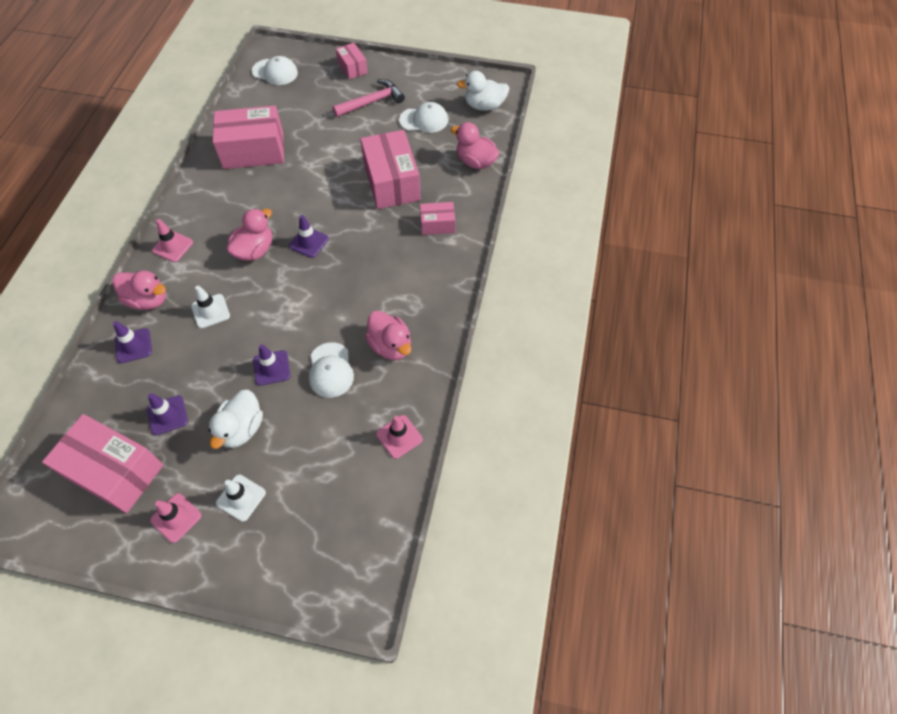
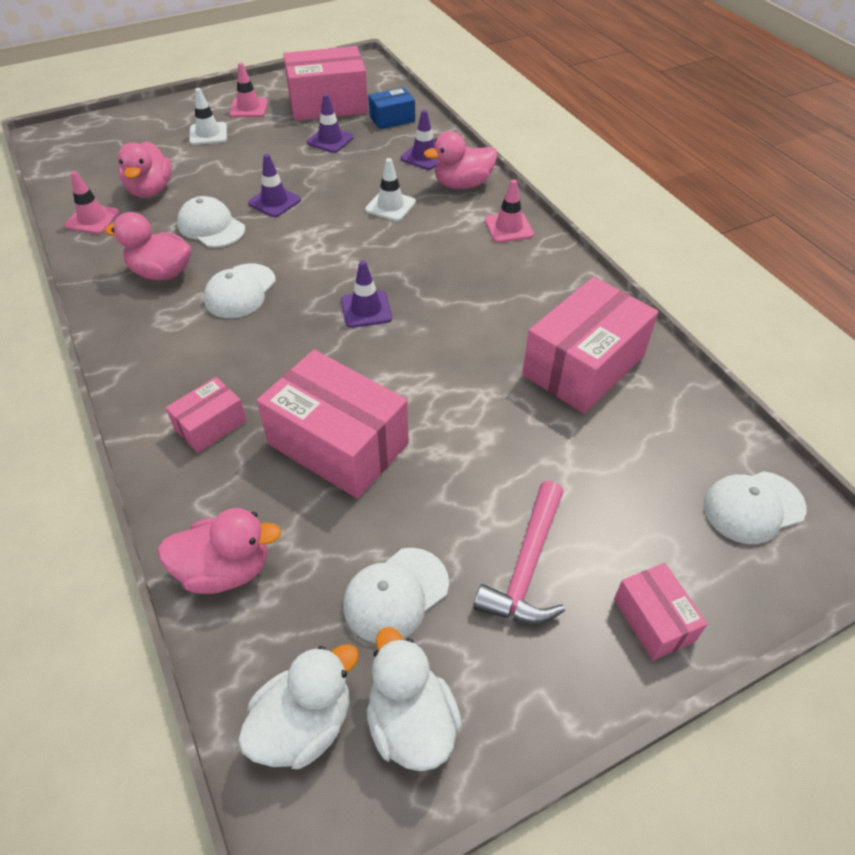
camera: 140 degrees right, 10 degrees down
white duck [208,390,263,449] -> white duck moved to [367,627,462,771]
pink duck [227,208,272,261] -> pink duck moved to [118,141,172,198]
pink box [336,43,368,79] -> pink box turned 45 degrees clockwise [614,563,708,661]
none -> white cap [204,264,276,318]
none -> blue box [368,87,415,129]

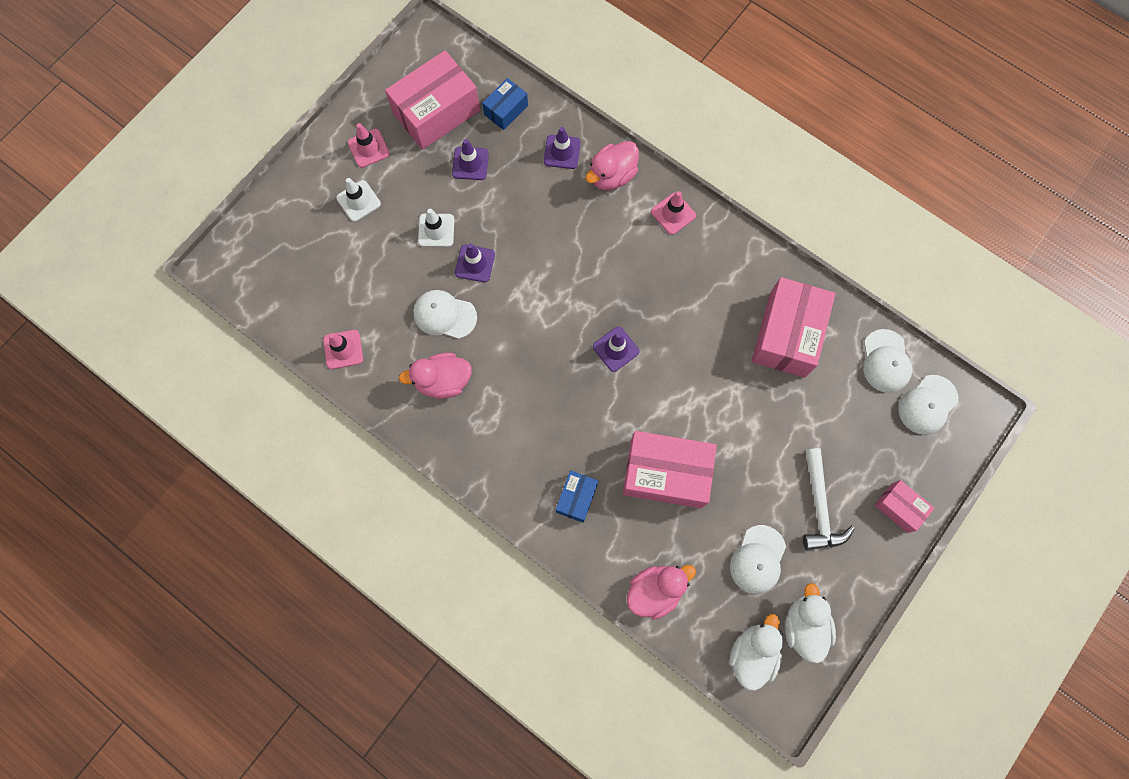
camera: 25 degrees left, 25 degrees up
pink duck [118,141,172,198] -> none
pink box [166,377,247,453] -> blue box [556,470,598,523]
white cap [204,264,276,318] -> white cap moved to [863,329,912,393]
white traffic cone [365,158,416,221] -> white traffic cone moved to [418,209,454,247]
white duck [367,627,462,771] -> white duck turned 45 degrees clockwise [785,583,836,664]
pink hammer [473,481,565,624] -> white hammer [803,448,855,550]

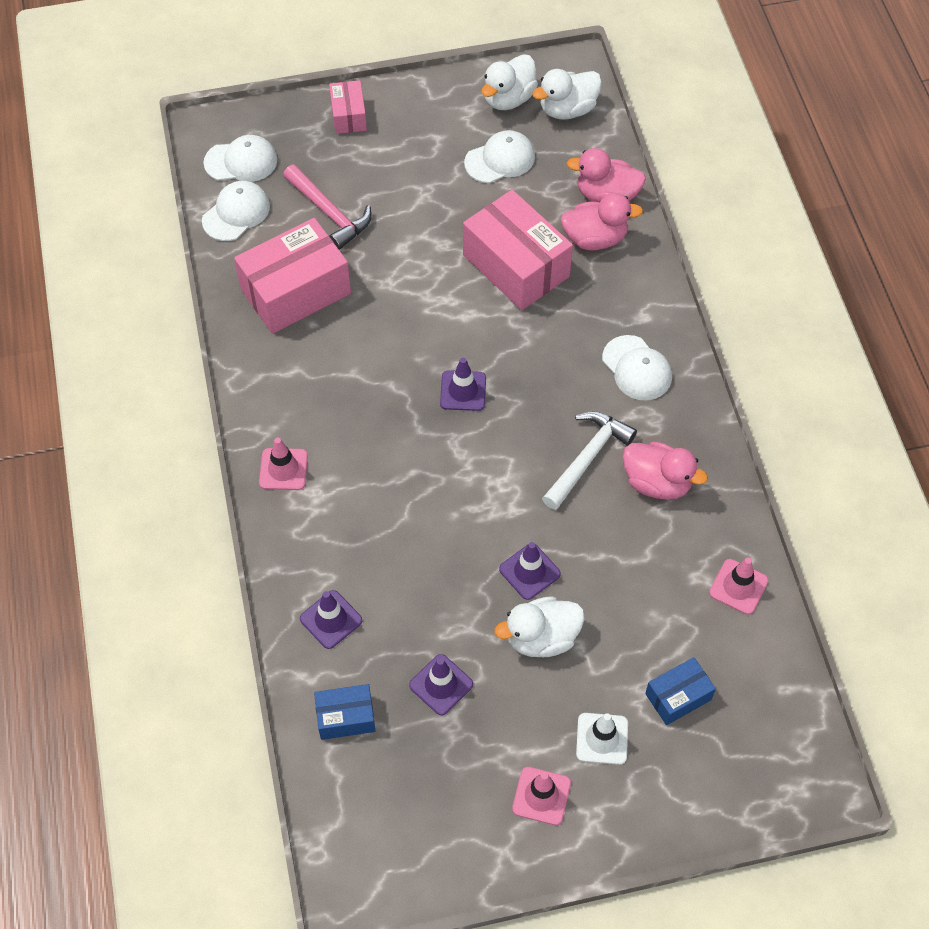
camera: 140 degrees left, 15 degrees down
pink box [385,50,480,150] -> none
white cap [413,290,477,339] -> white cap moved to [602,335,672,401]
white traffic cone [418,209,454,247] -> white duck [495,596,585,657]
blue box [556,470,598,523] -> blue box moved to [645,657,716,725]
pink duck [585,141,639,190] -> pink duck moved to [560,193,643,250]
white hammer [803,448,855,550] -> white hammer moved to [542,411,637,510]
none -> pink hammer [283,164,372,250]

